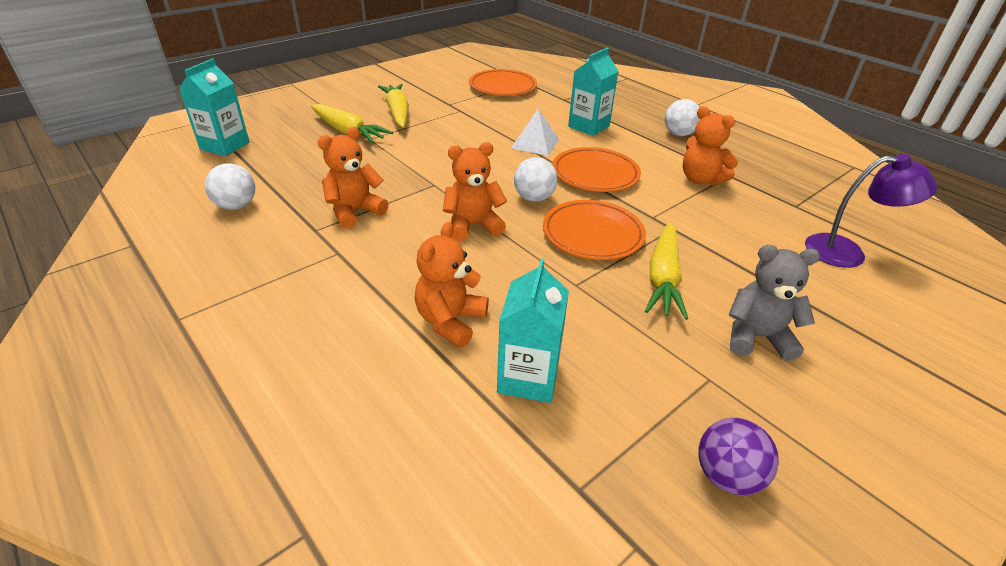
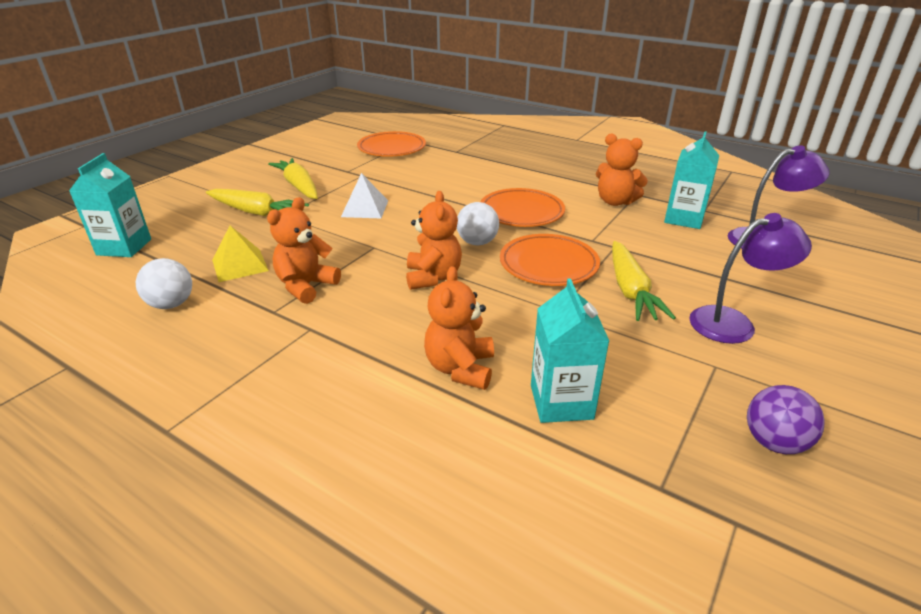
camera: 15 degrees left, 5 degrees down
orange teddy bear [443,142,507,241] -> orange teddy bear turned 120 degrees clockwise [406,191,462,290]
white pyramid [511,109,559,156] -> white pyramid moved to [341,173,388,218]
turquoise carton [568,48,619,136] -> turquoise carton moved to [664,131,719,229]
white ball [665,99,700,136] -> none
grey teddy bear [728,245,820,361] -> purple lamp [689,213,812,344]
none -> yellow pyramid [212,226,269,282]

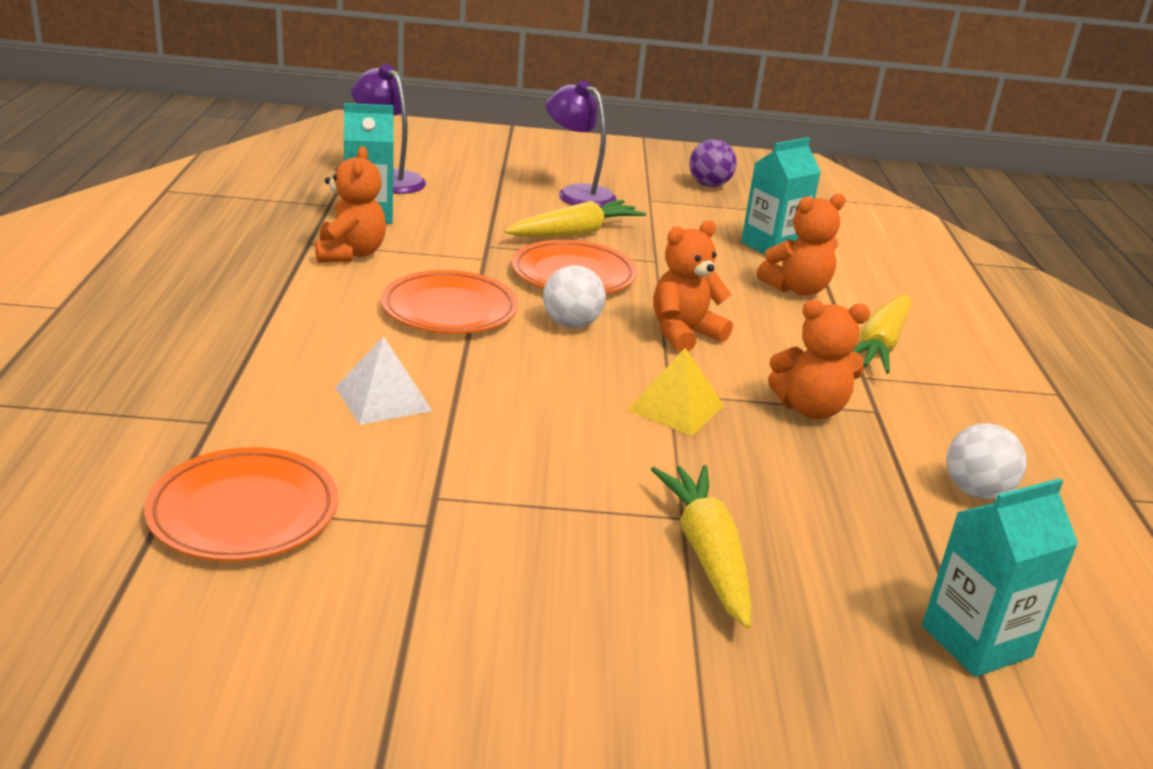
camera: 125 degrees left, 5 degrees down
yellow pyramid [212,226,269,282] -> yellow pyramid moved to [627,348,724,436]
yellow carrot [268,158,318,199] -> yellow carrot moved to [853,294,911,373]
white pyramid [341,173,388,218] -> white pyramid moved to [335,336,432,425]

